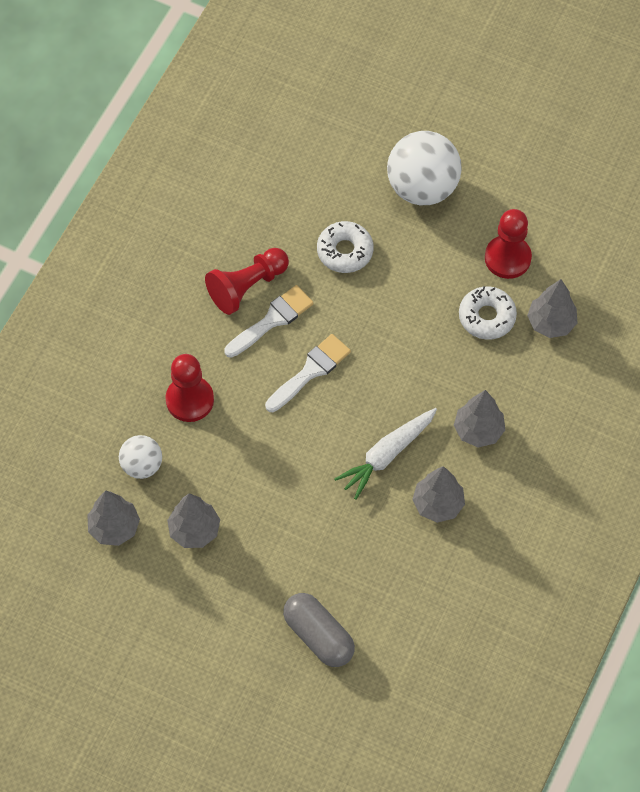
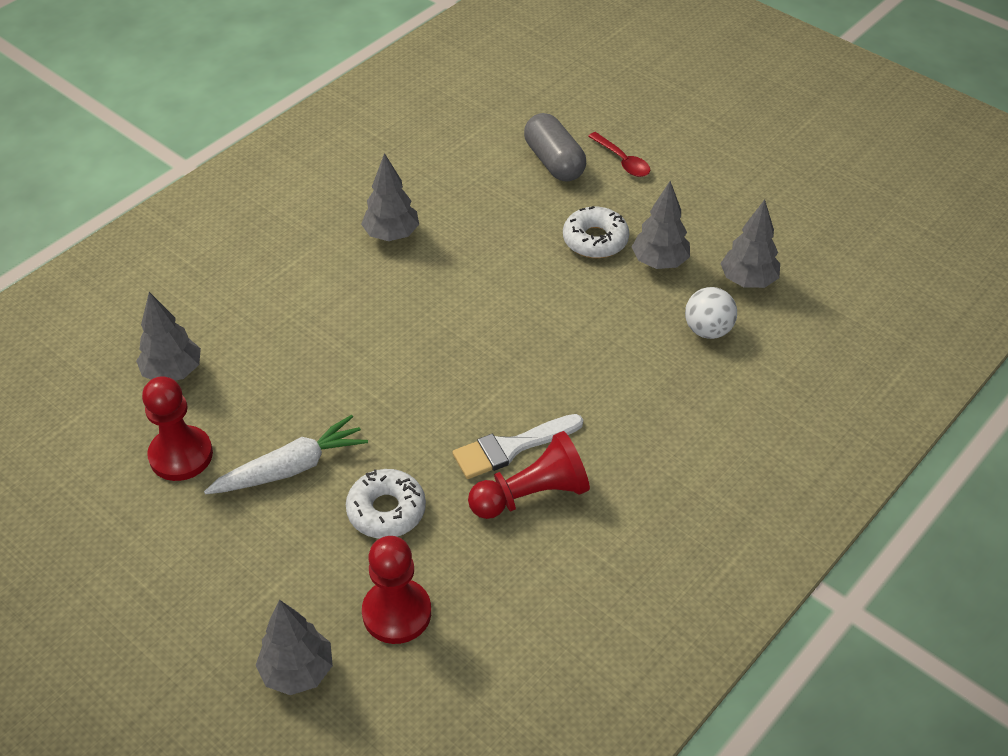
camera: 165 degrees left, 15 degrees down
red pawn [165,354,214,422] -> red pawn moved to [362,536,431,644]
white brush [265,334,351,412] -> none
white carrot [334,408,437,500] -> white carrot moved to [204,415,368,494]
white ball [387,131,462,205] -> none
grey tree [454,390,505,447] -> grey tree moved to [256,600,333,695]
white donut [459,286,517,340] -> white donut moved to [563,206,629,258]
none -> red spoon [588,132,650,177]

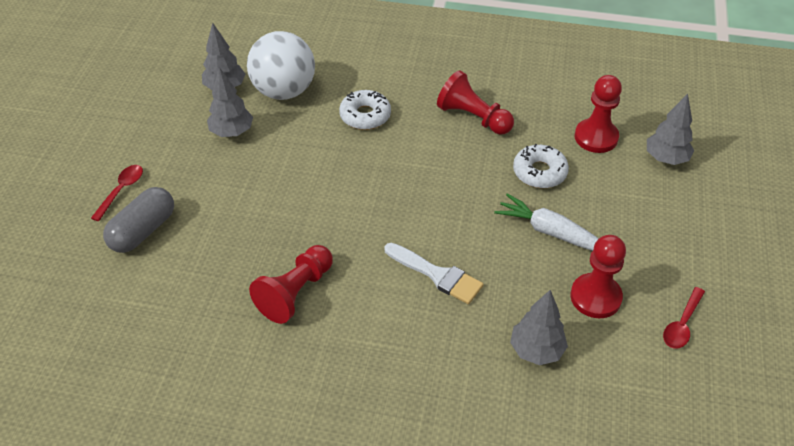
camera: 120 degrees left, 0 degrees up
grey tree [361,153,419,241] -> red pawn [249,245,333,324]
white brush [452,414,583,479] -> white brush moved to [384,243,483,304]
white donut [563,206,629,258] -> white donut moved to [339,90,391,130]
white ball [685,287,737,339] -> white ball [247,31,315,100], size x1.82
none -> red spoon [663,287,705,349]

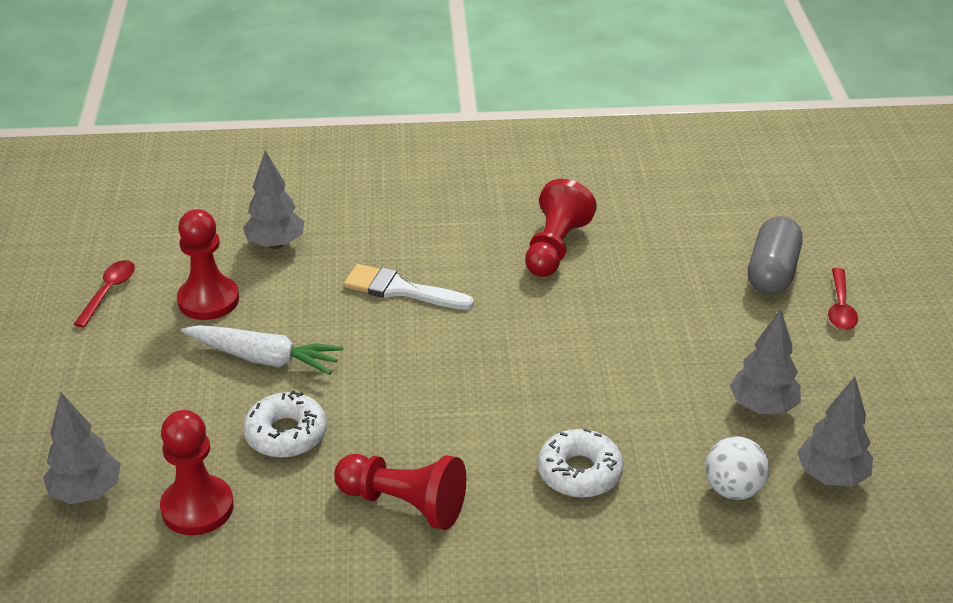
camera: 165 degrees right, 10 degrees down
white ball [247,31,315,100] -> white ball [705,436,769,500], size x0.55

